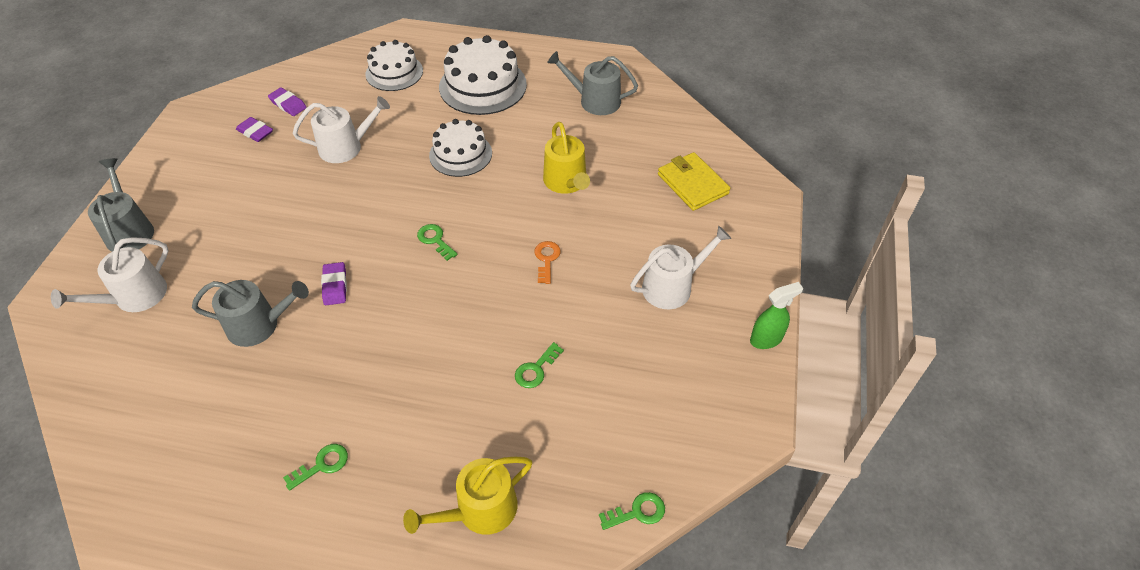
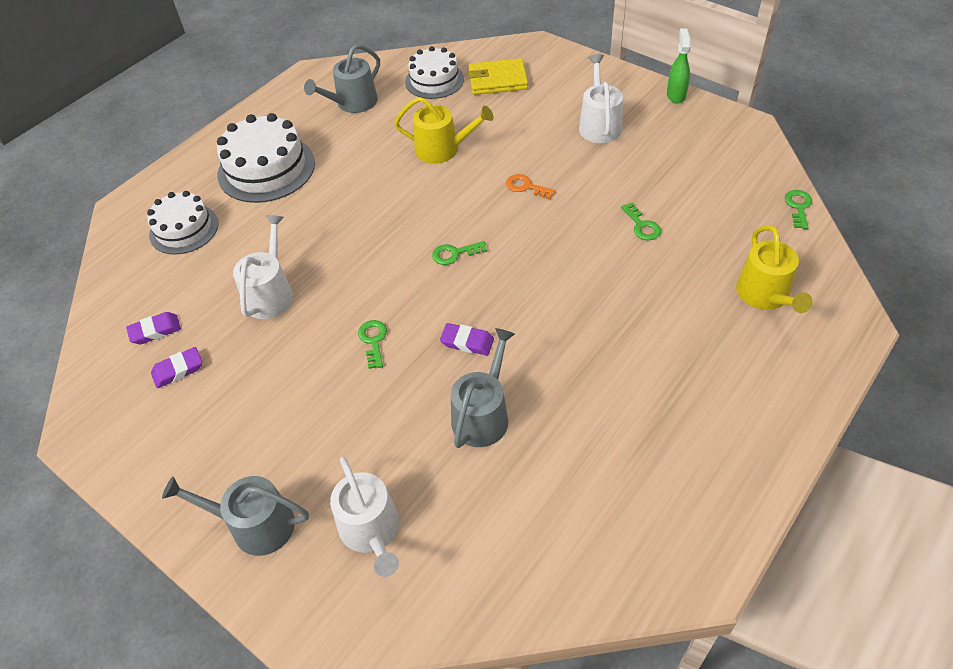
camera: 60 degrees left, 0 degrees up
green key [283,444,348,491] -> green key moved to [358,320,387,369]
white cake [429,119,492,177] -> white cake moved to [405,46,464,99]

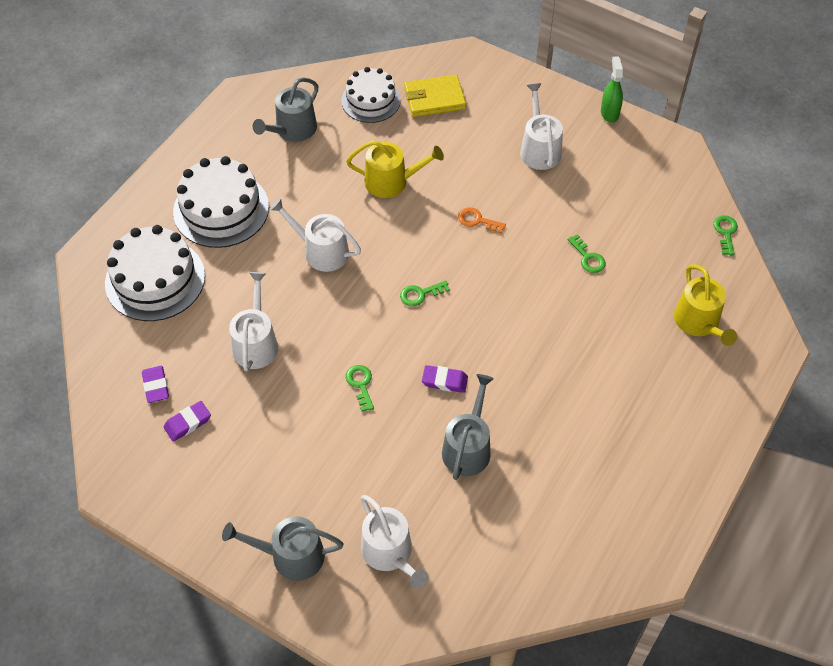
camera: 10 degrees left, 5 degrees up
purple eraser [126,312,181,344] -> purple eraser turned 75 degrees counterclockwise [142,366,169,403]
white cake [147,191,219,255] -> white cake [105,225,205,321], size x1.51
none -> white watering can [270,198,361,272]

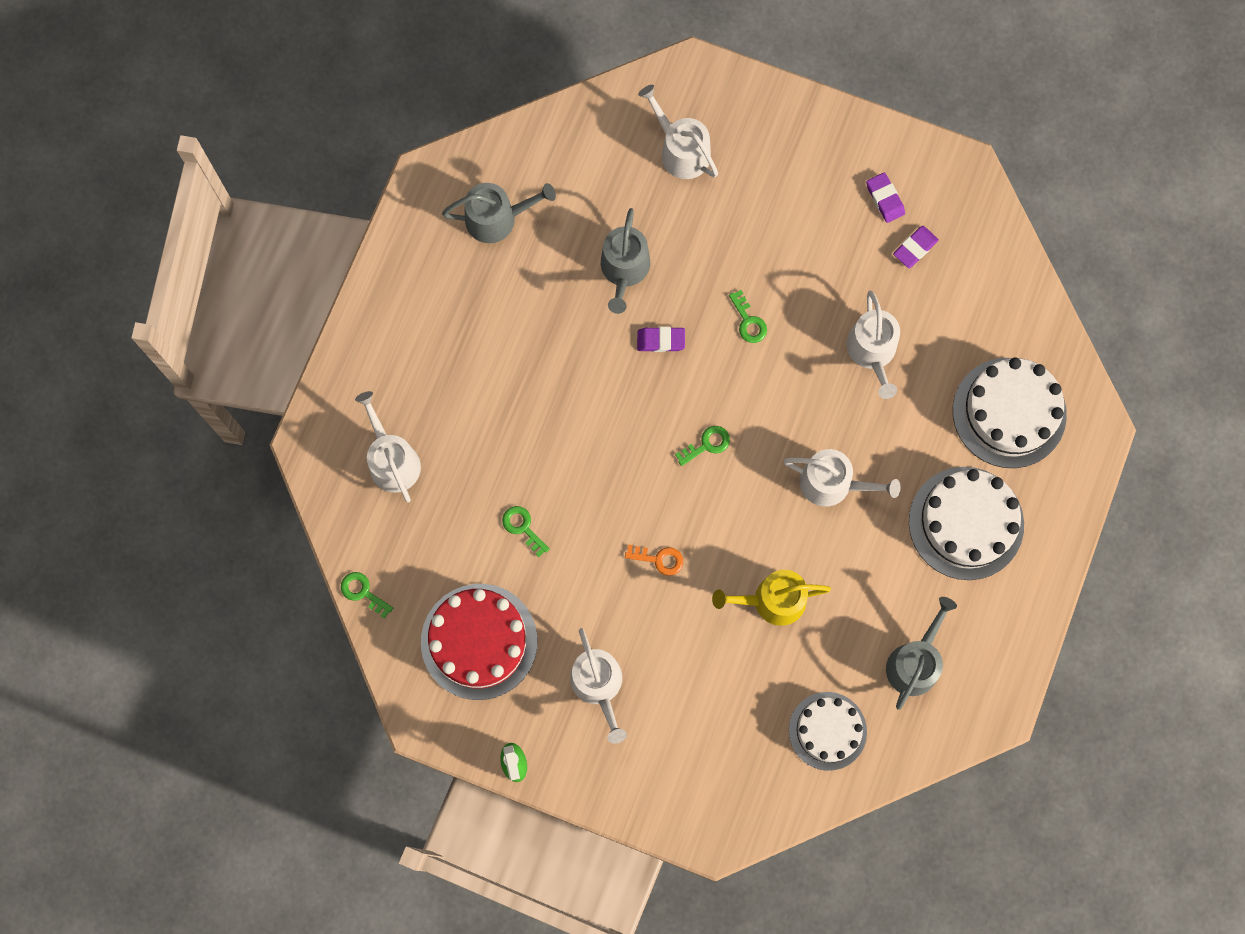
camera: 170 degrees right, 20 degrees up
purple eraser [142,366,169,403] -> purple eraser moved to [866,172,905,223]
grey watering can [222,516,344,581] -> grey watering can moved to [442,183,556,243]
yellow wallet [404,74,466,117] -> none
yellow watering can [674,264,737,346] -> white watering can [355,391,421,503]
green key [713,215,738,255] -> green key turned 135 degrees clockwise [341,572,393,619]
none -> red cake [421,584,537,700]

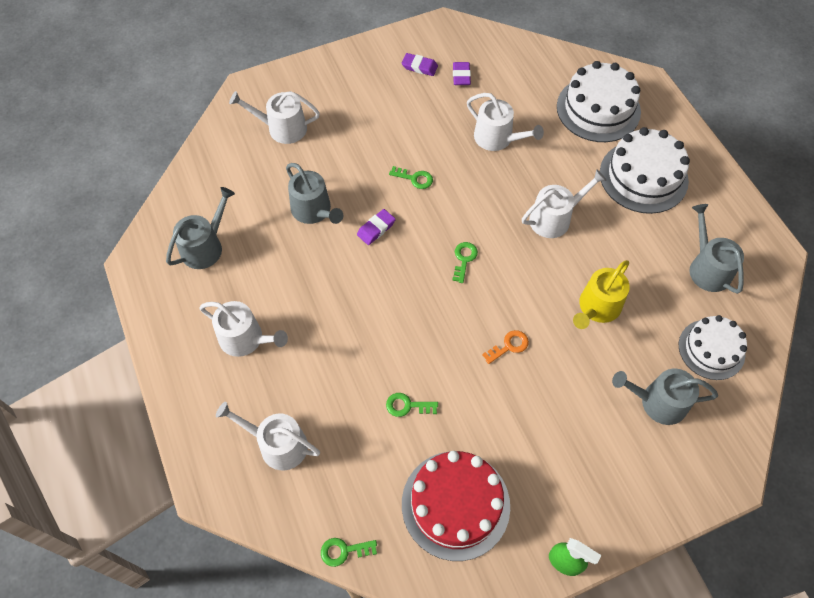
camera: 45 degrees left, 15 degrees down
white watering can [570,628,627,744] -> white watering can moved to [199,301,288,357]
none -> grey watering can [612,369,718,425]

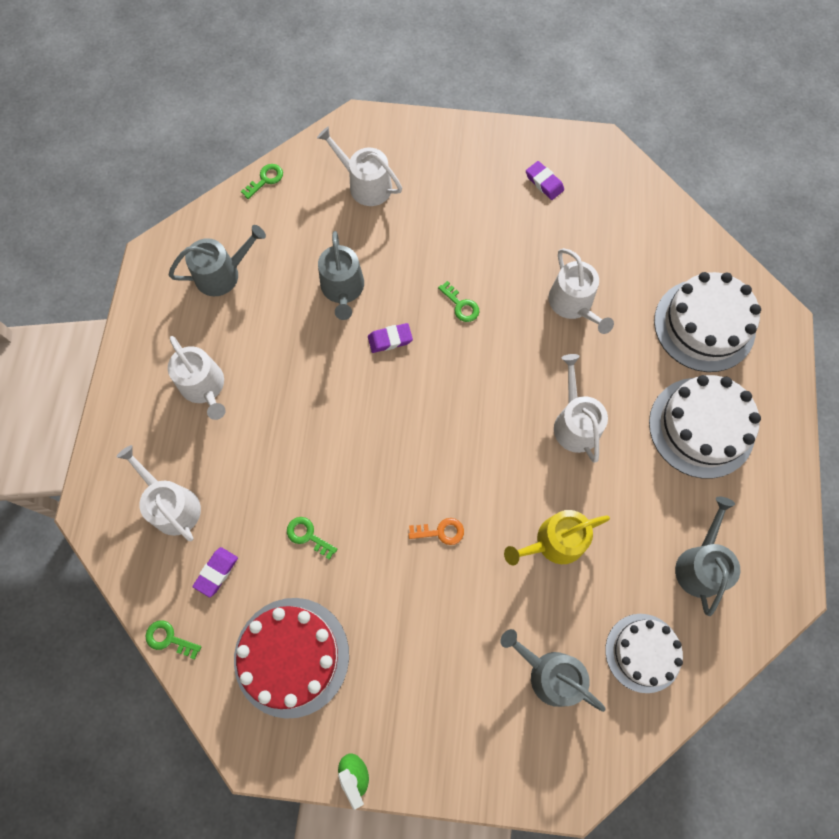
camera: 30 degrees right, 10 degrees up
green key [452,242,478,283] -> green key moved to [241,164,283,199]
purple eraser [453,62,471,85] -> purple eraser moved to [193,547,238,598]
white watering can [522,169,607,238] -> white watering can turned 105 degrees counterclockwise [554,354,608,463]

